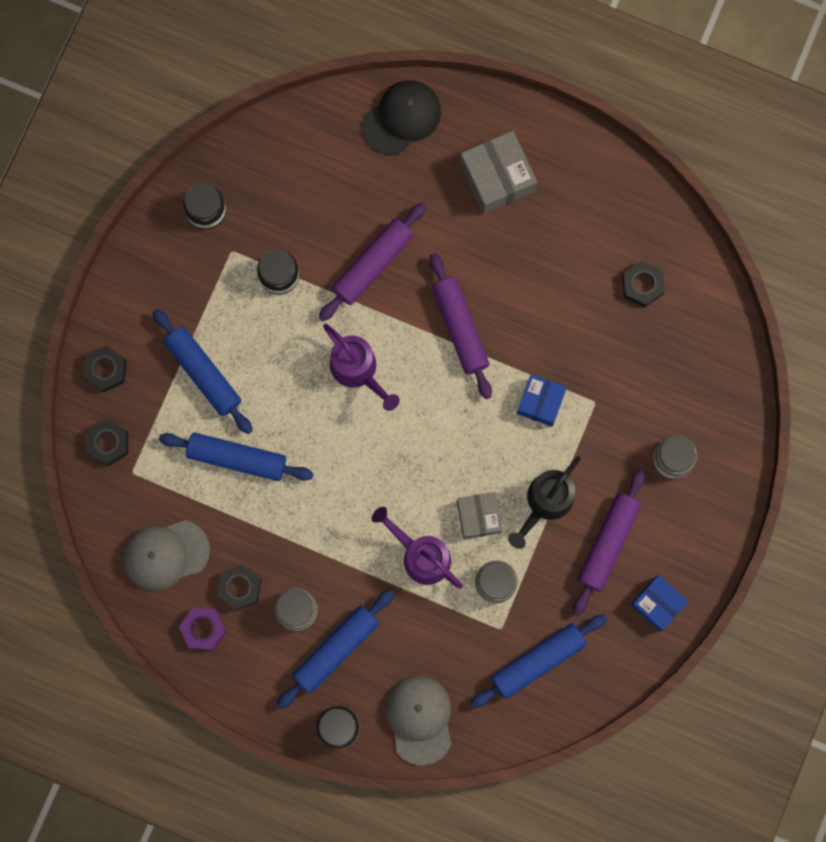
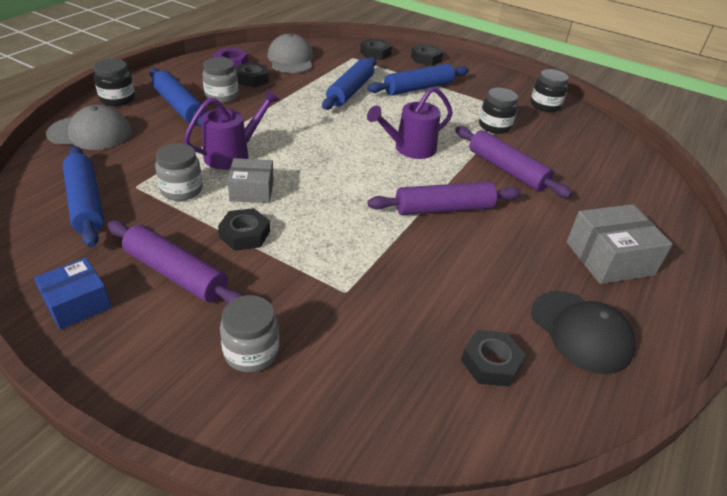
camera: 95 degrees right, 40 degrees down
black cap [362,80,441,155] -> black cap moved to [531,291,635,374]
black watering can [508,456,581,549] -> black nut [218,208,270,251]
blue box [517,374,567,427] -> none

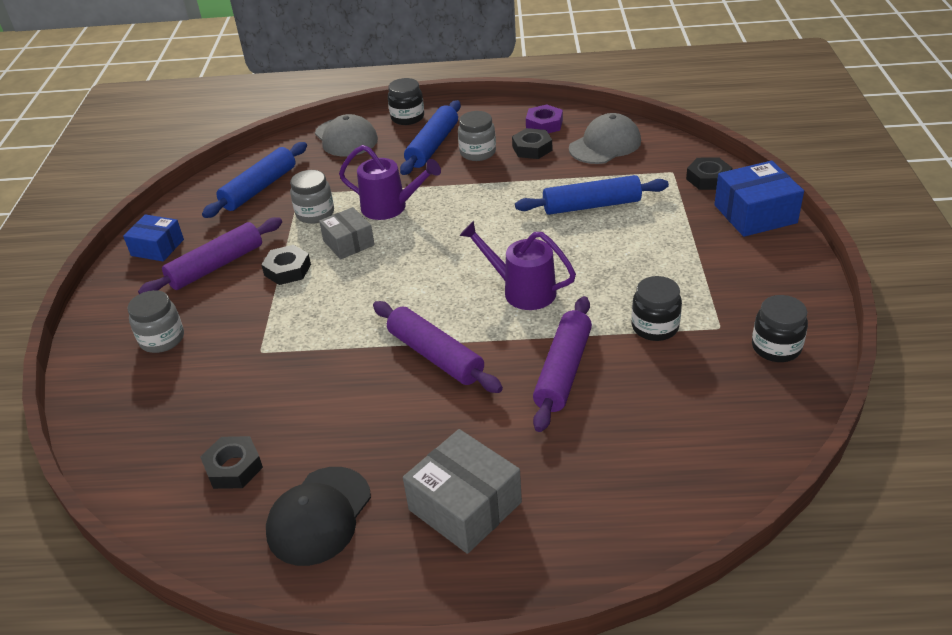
camera: 65 degrees right, 0 degrees up
purple rolling pin [108,220,244,304] -> purple rolling pin turned 45 degrees clockwise [138,217,282,294]
blue rolling pin [367,64,469,95] -> none
black nut [411,44,443,66] -> blue box [714,161,804,237]

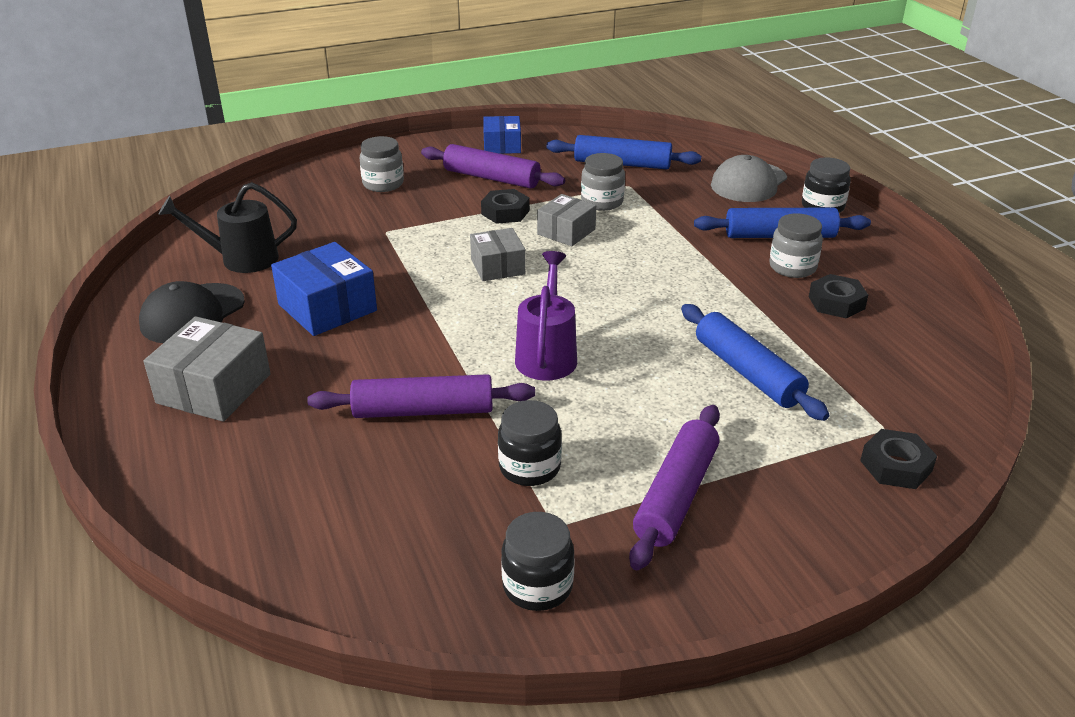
camera: 65 degrees right, 5 degrees down
black nut [200,436,263,489] -> black watering can [158,182,297,273]
black cap [266,467,371,566] -> black cap turned 60 degrees counterclockwise [139,281,245,343]
purple watering can [339,145,441,220] -> none
purple rolling pin [373,301,503,393] -> purple rolling pin moved to [629,405,720,570]
purple nut [526,104,563,133] -> none
grey cap [569,113,641,164] -> none
blue box [714,161,804,237] -> blue box moved to [271,242,377,336]
none -> grey box [470,228,526,281]

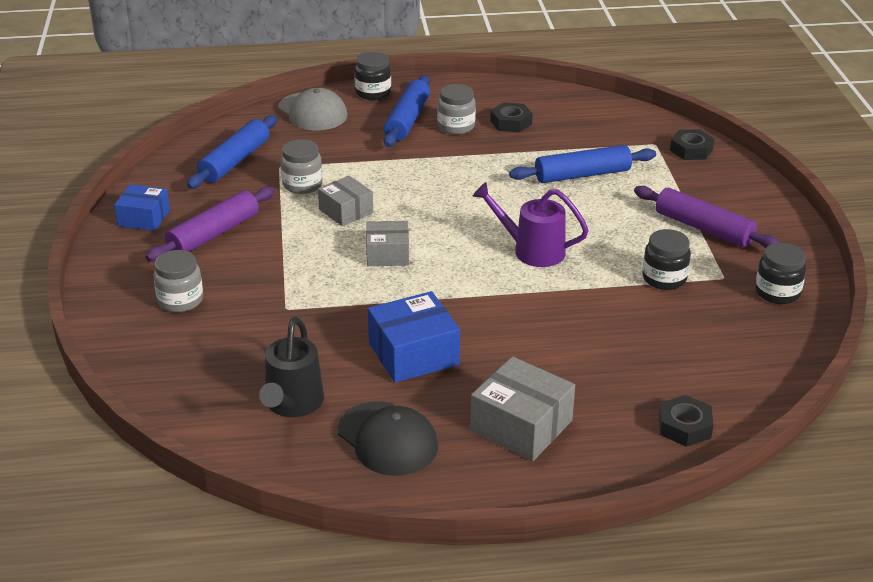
camera: 75 degrees left, 0 degrees up
purple rolling pin [307,374,535,418] -> none
black nut [481,189,530,224] -> black nut moved to [659,395,714,447]

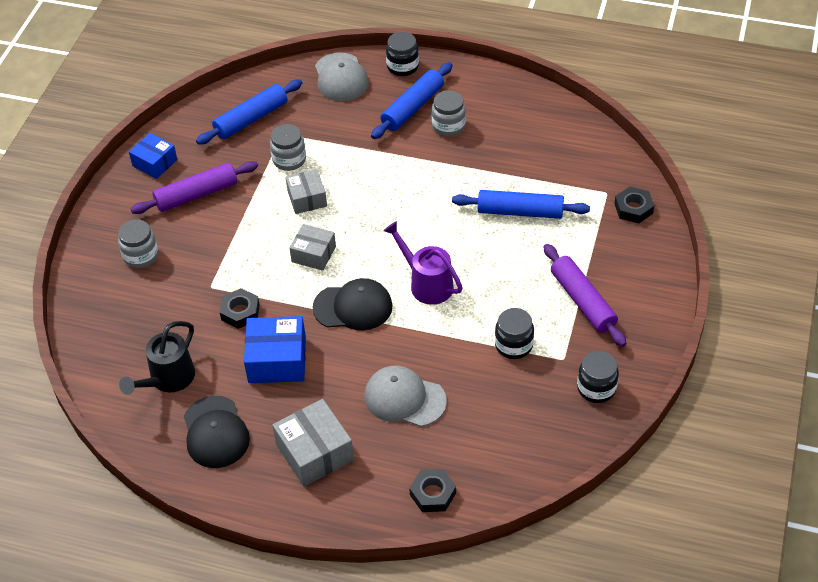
camera: 25 degrees right, 15 degrees up
black nut [490,102,533,133] -> black nut moved to [220,288,260,329]
none -> black cap [312,278,393,330]
none -> grey cap [365,366,447,427]

